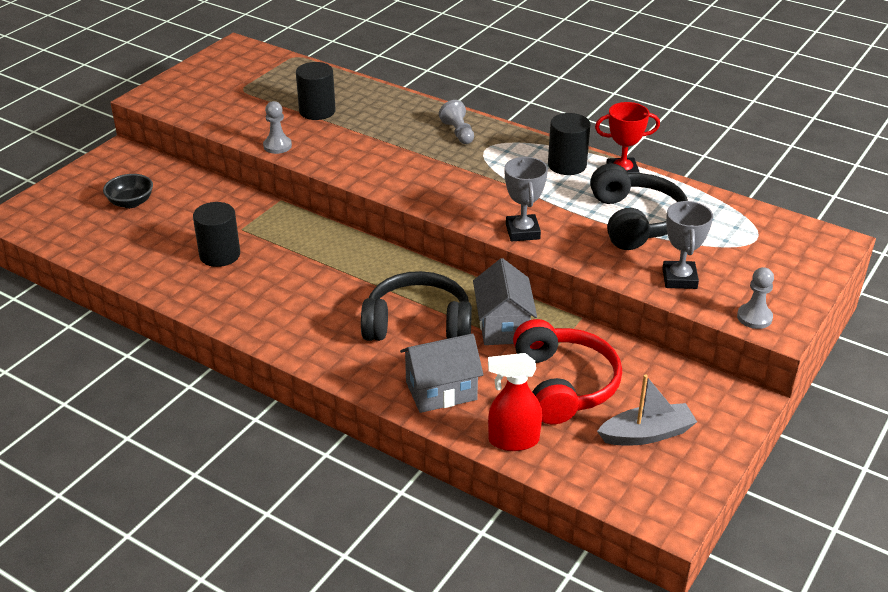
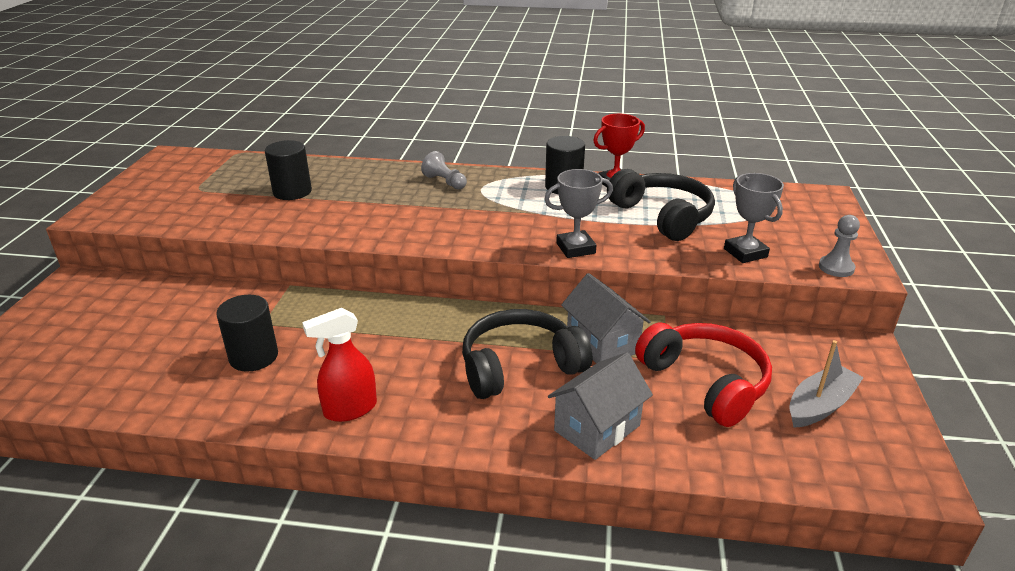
camera: 25 degrees left, 5 degrees down
black bowl [103,174,153,208] -> none
grey pawn [263,101,292,154] -> none
red spray bottle [488,353,542,451] -> red spray bottle moved to [302,308,377,422]
grey trophy [505,157,548,242] -> grey trophy turned 75 degrees counterclockwise [544,169,613,258]

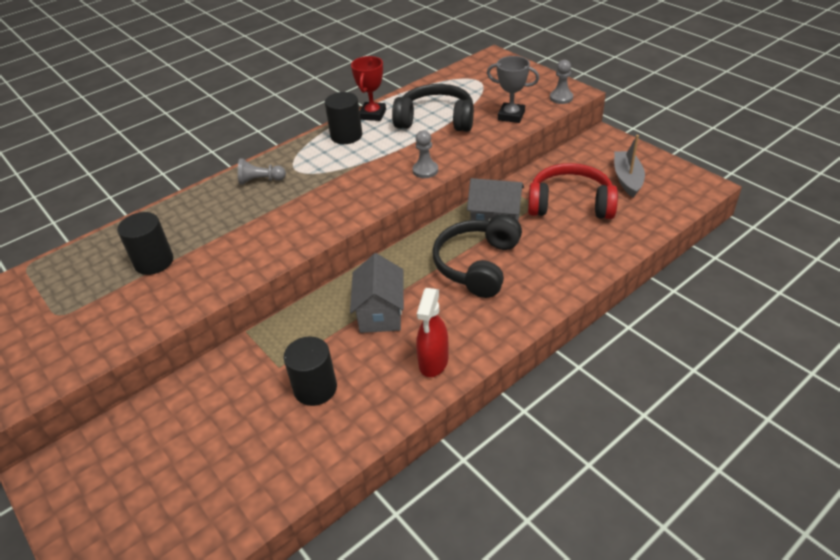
camera: 45 degrees left, 10 degrees up
grey trophy [544,169,613,258] -> grey pawn [413,130,438,178]
grey house [548,352,653,460] -> grey house moved to [350,253,404,333]

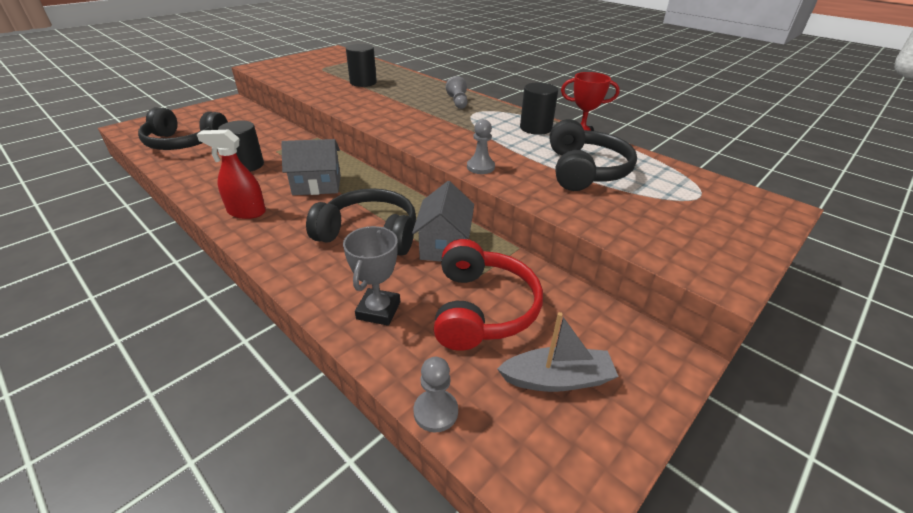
camera: 80 degrees right, 5 degrees down
grey trophy [487,56,539,123] -> grey trophy moved to [343,226,400,326]
grey pawn [550,60,573,104] -> grey pawn moved to [414,357,458,432]
none -> black headphones [138,107,228,150]

